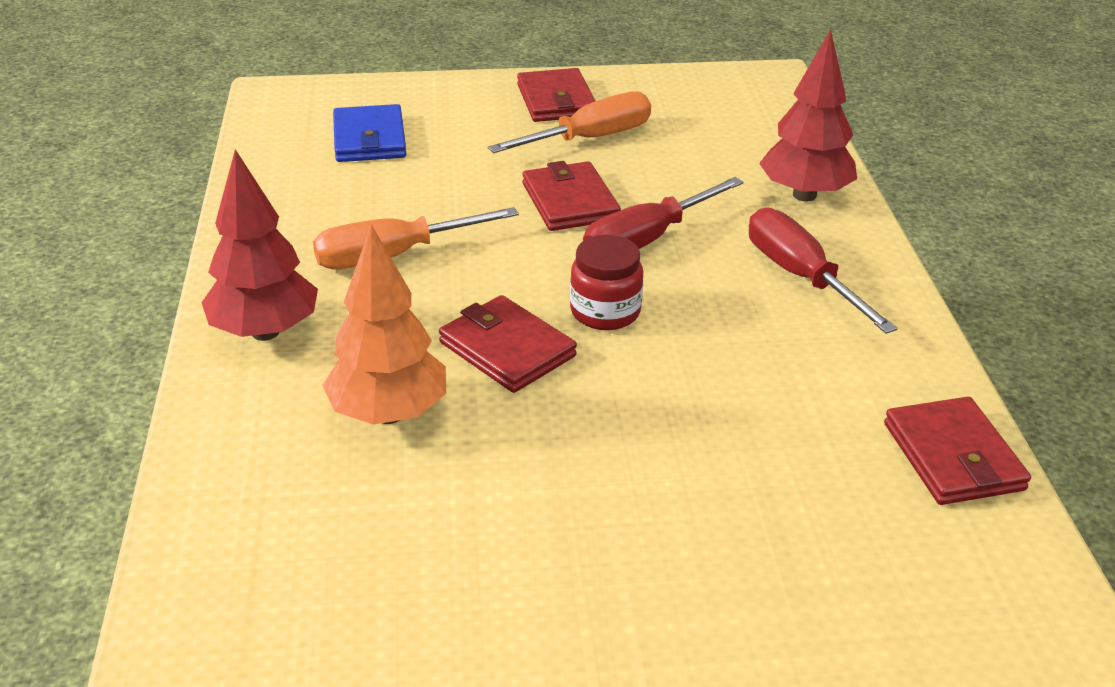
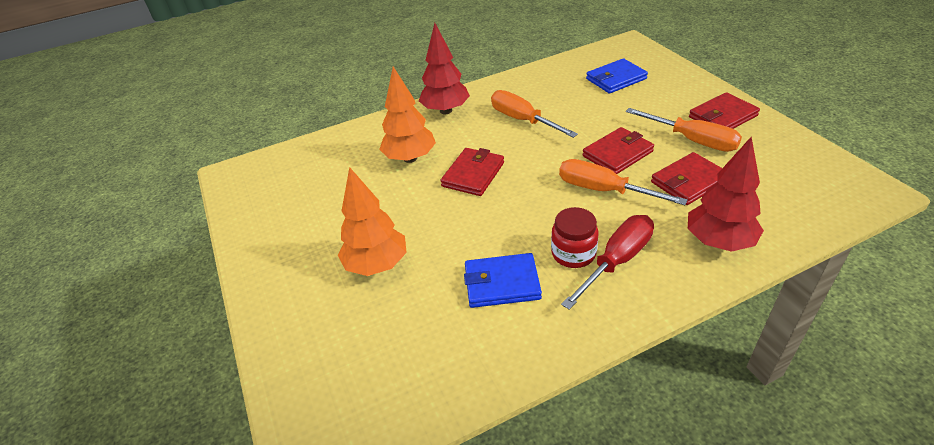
camera: 75 degrees right, 5 degrees up
red jar [570,235,643,330] -> red jar moved to [551,207,598,268]
red screwdriver [583,177,743,249] -> orange screwdriver [559,159,688,205]
red wallet [884,397,1031,505] -> red wallet moved to [651,152,722,205]
none -> orange tree [338,167,407,276]
none -> blue wallet [464,253,542,308]

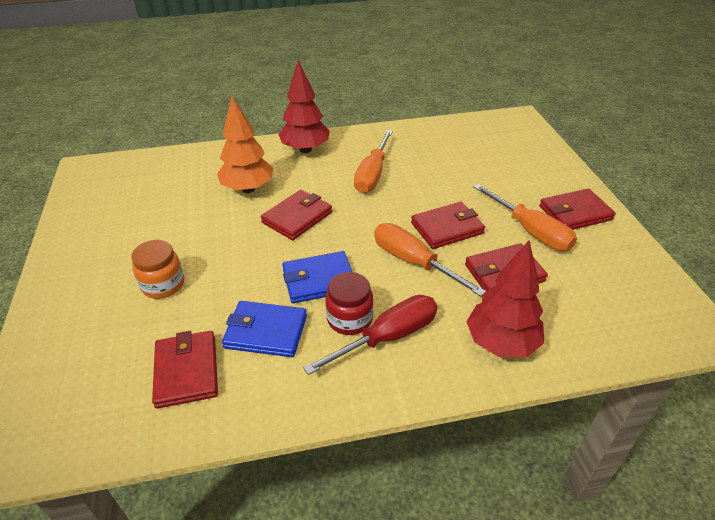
camera: 10 degrees right, 0 degrees up
orange tree [338,167,407,276] -> orange jar [131,240,184,299]
orange screwdriver [491,90,578,138] -> orange screwdriver turned 135 degrees counterclockwise [354,130,393,193]
blue wallet [586,58,648,94] -> blue wallet moved to [282,251,352,303]
none -> red wallet [152,331,218,409]

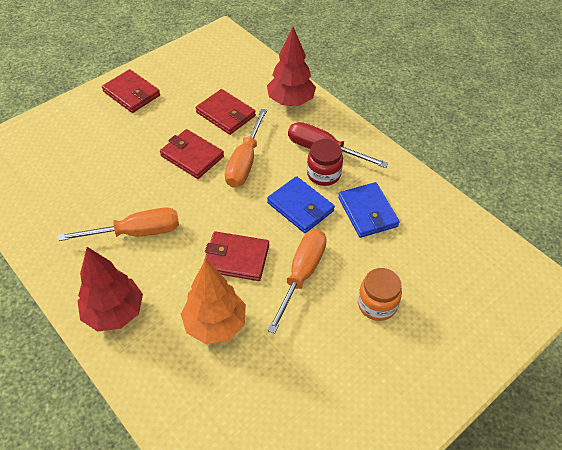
camera: 120 degrees left, 10 degrees up
red wallet [152,331,218,409] -> none
orange screwdriver [473,184,577,251] -> orange screwdriver moved to [267,230,327,334]

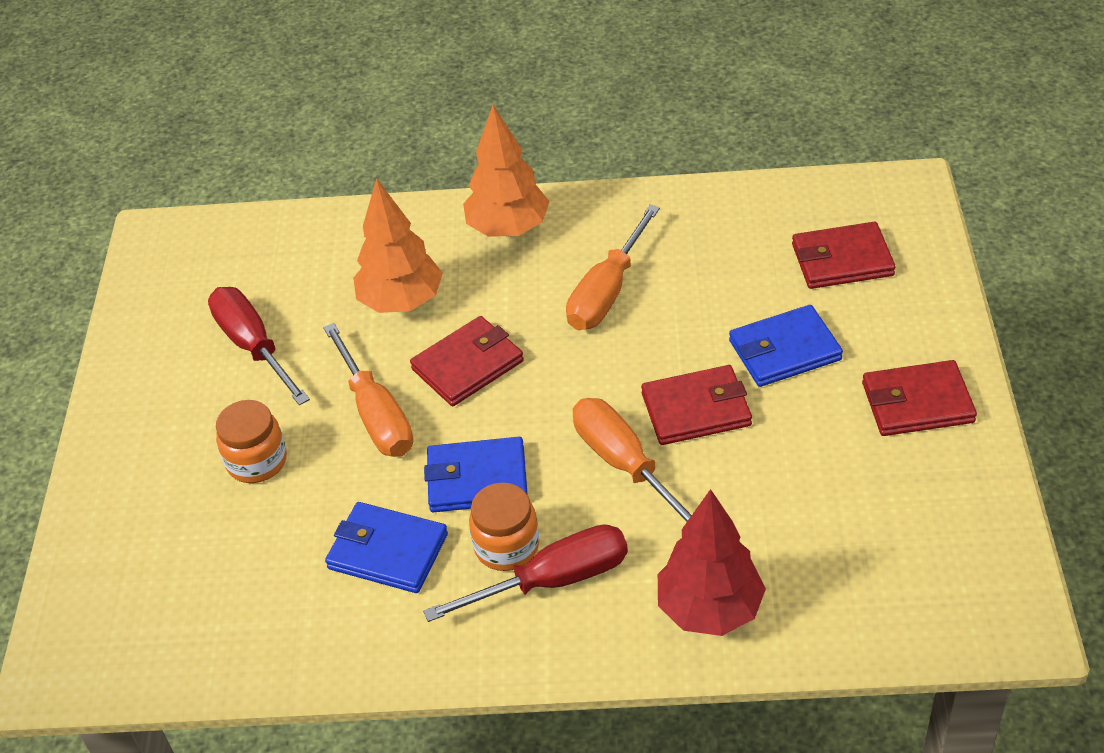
camera: 135 degrees right, 5 degrees down
red tree [78,247,143,331] -> orange tree [463,105,550,237]
red wallet [195,89,256,135] -> red wallet moved to [792,222,896,289]
red jar [307,139,343,186] -> orange jar [469,483,539,571]
none -> red screwdriver [208,287,310,405]
none -> blue wallet [729,305,843,387]

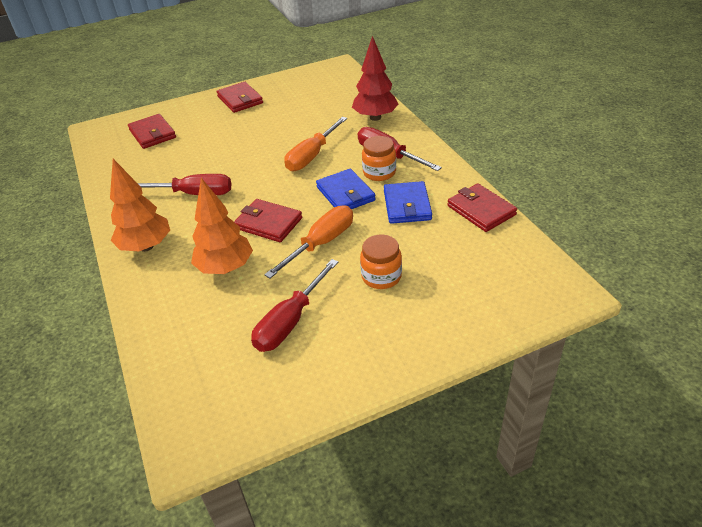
camera: 115 degrees left, 5 degrees down
orange screwdriver [566,205,660,330] -> red screwdriver [138,174,232,195]
red wallet [641,365,752,445] -> red wallet moved to [447,184,517,232]
blue wallet [729,305,843,387] -> none

